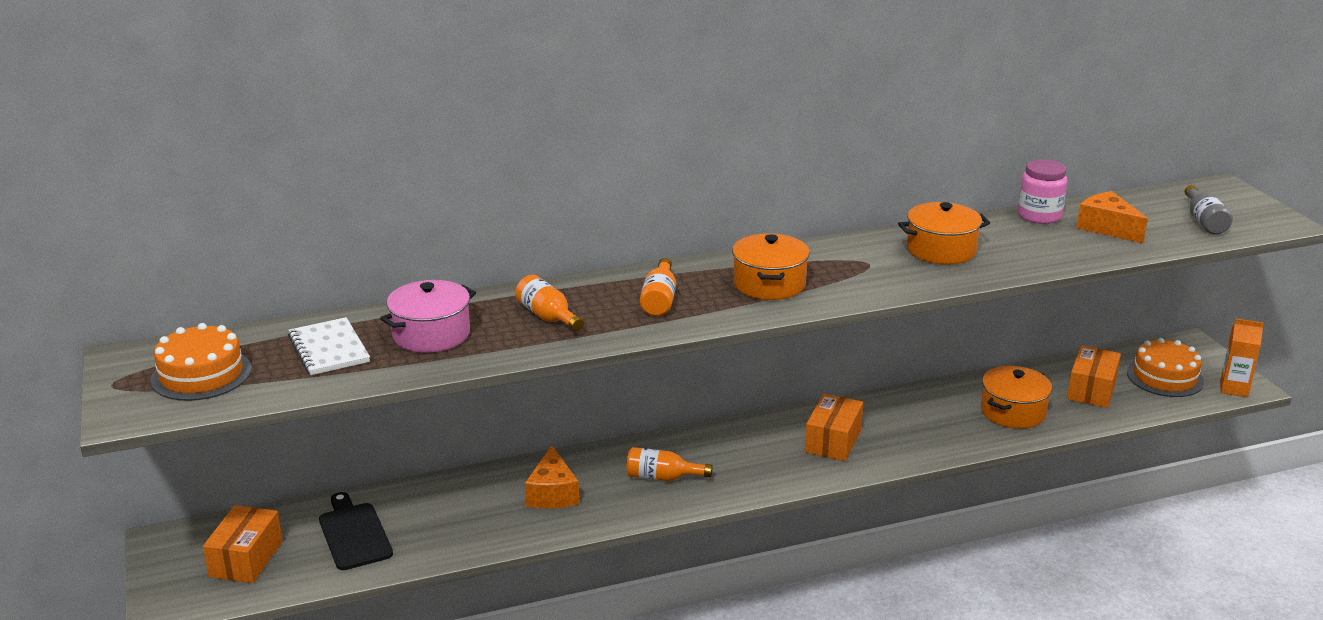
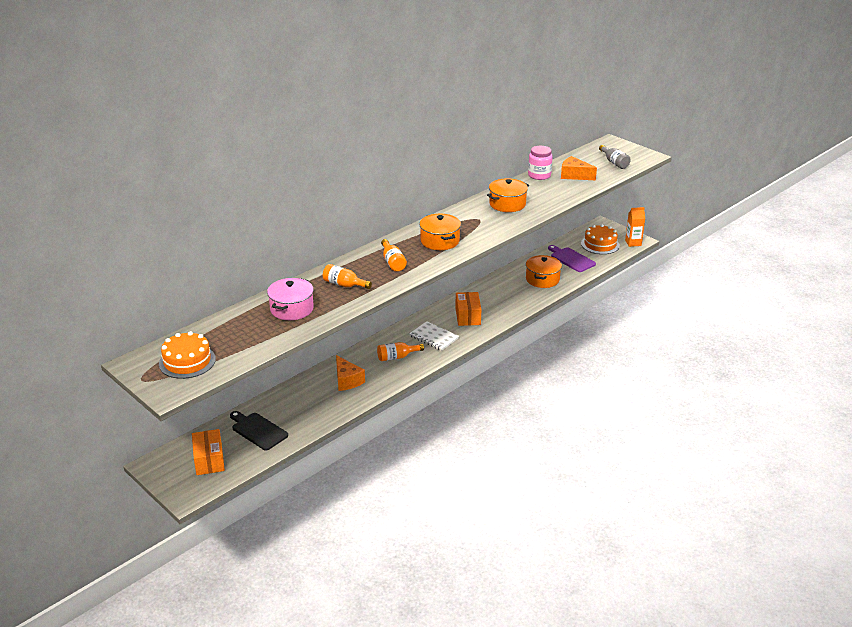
camera: 25 degrees left, 5 degrees up
white notebook [288,317,370,375] -> white notebook moved to [409,321,459,351]
orange box [1067,345,1121,408] -> purple cutting board [548,245,596,272]

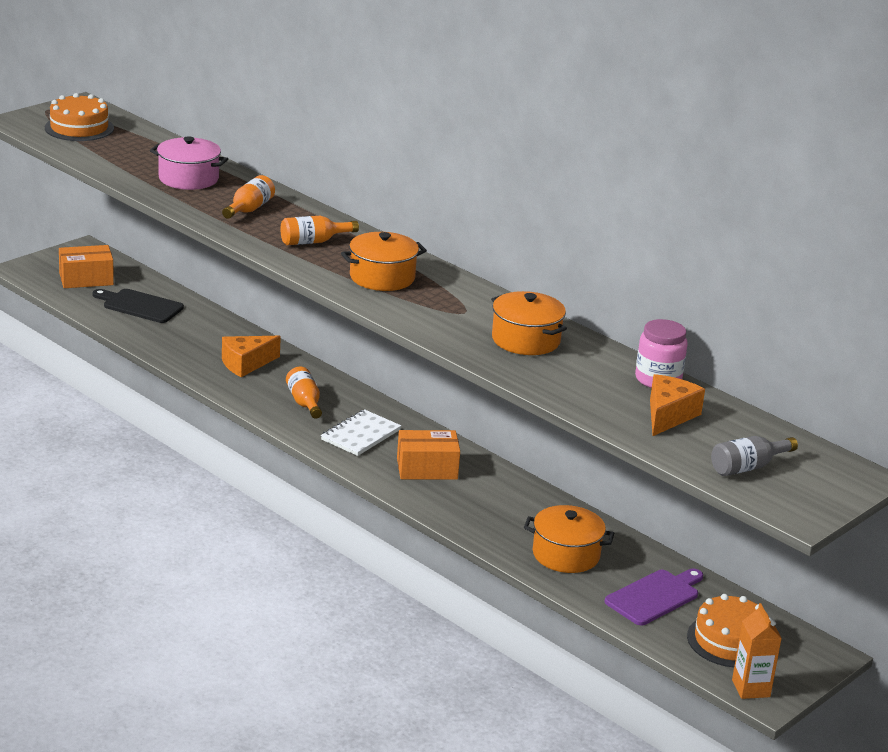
camera: 85 degrees right, 5 degrees down
black cutting board [230,411,288,450] -> black cutting board turned 105 degrees counterclockwise [92,289,184,323]

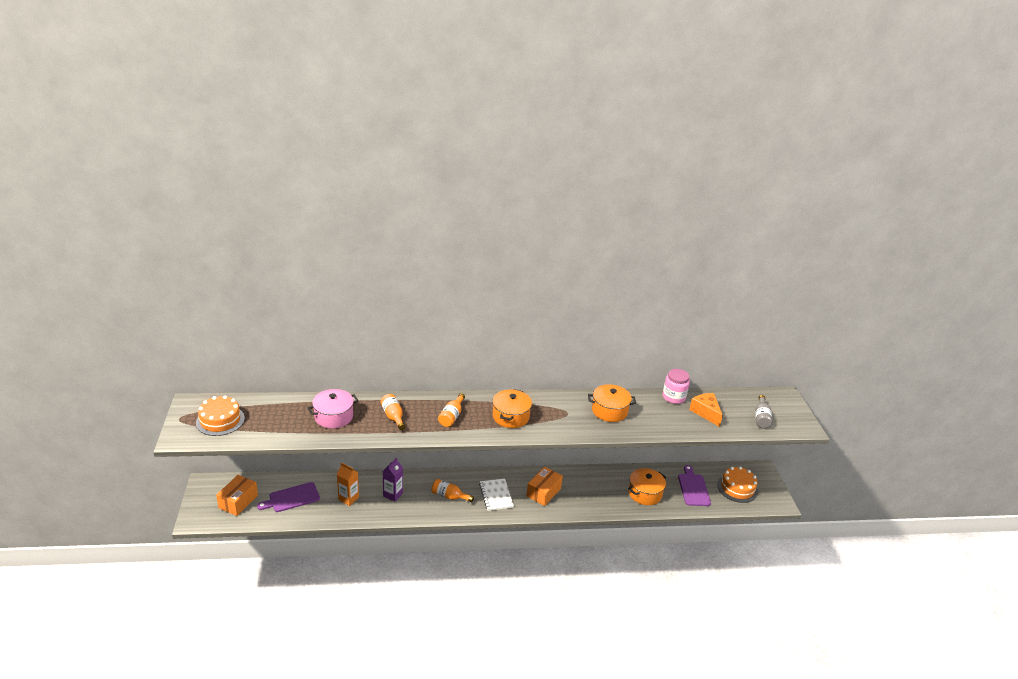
camera: 50 degrees left, 5 degrees up
black cutting board [92,289,184,323] -> purple cutting board [257,482,320,512]
orange cheese [222,336,281,377] -> purple carton [383,458,403,502]
orange carton [732,603,782,699] -> orange carton moved to [337,463,359,506]

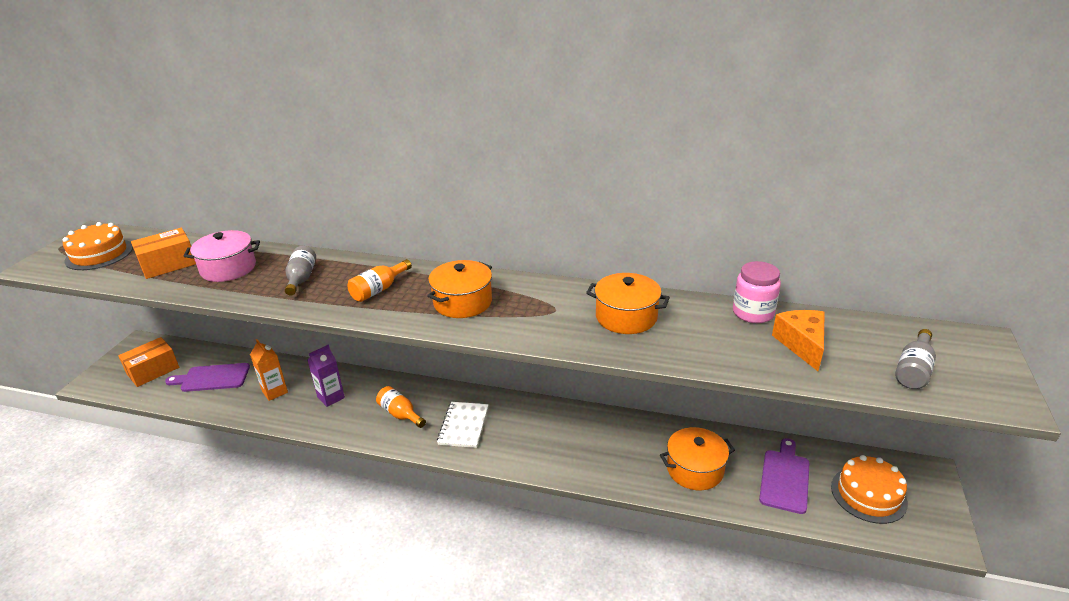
camera: 25 degrees right, 0 degrees up
orange bottle [380,394,405,430] -> grey bottle [285,246,316,296]
orange box [527,467,563,506] -> orange box moved to [131,228,196,279]

